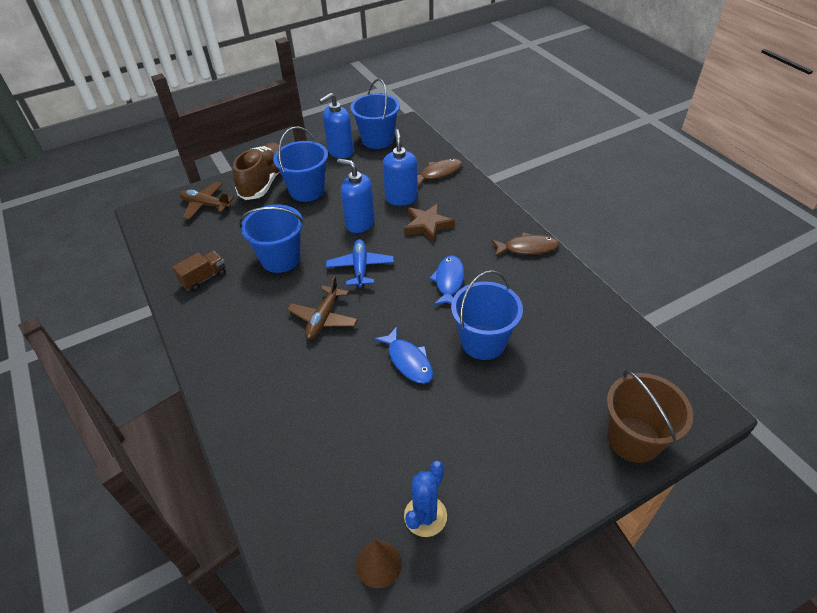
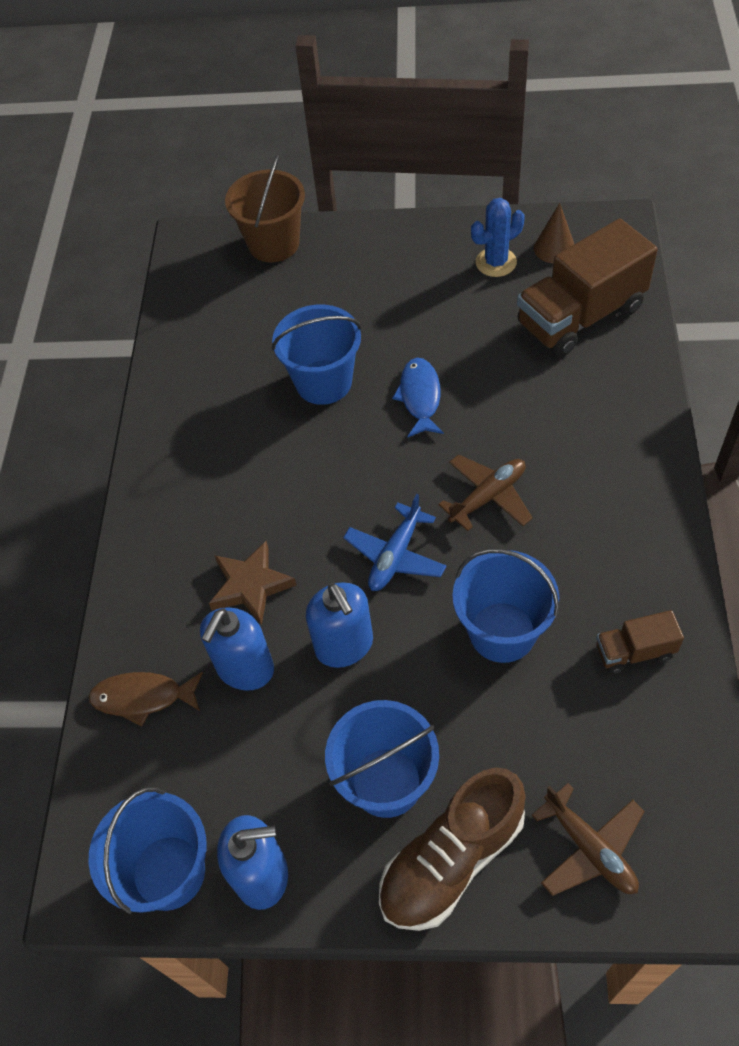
camera: 145 degrees left, 10 degrees up
blue fish [429,255,464,305] -> none
brown fish [491,232,559,257] -> none
none -> brown truck [517,219,658,357]

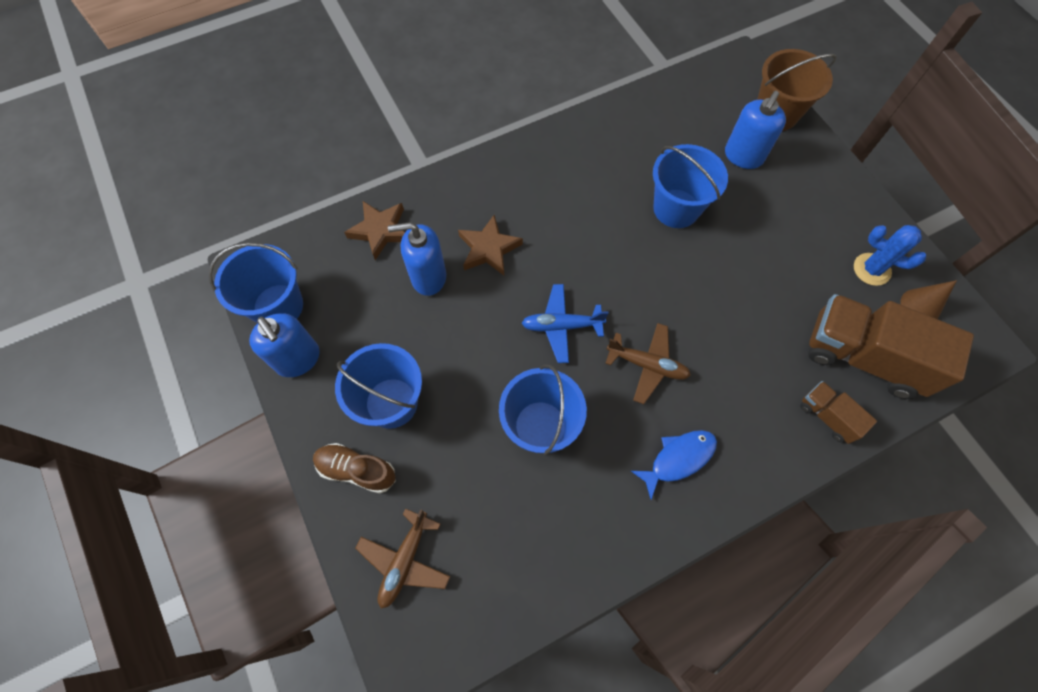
camera: 55 degrees right, 10 degrees up
brown fish [88,672,203,726] -> brown star [344,201,405,260]
blue soap dispenser [306,582,373,668] -> blue soap dispenser moved to [725,91,786,169]
brown shoe [379,768,526,931] -> brown shoe [313,443,396,493], size x0.65
blue fish [392,358,444,437] -> blue fish moved to [631,430,717,500]
brown truck [596,610,684,674] -> brown truck moved to [800,381,877,444]

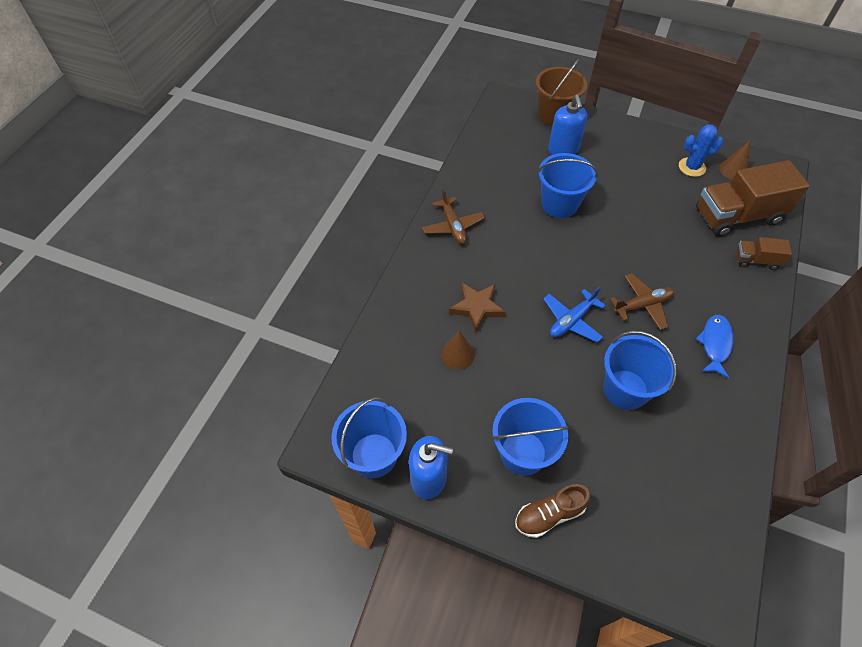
camera: 40 degrees left, 10 degrees down
brown star [344,201,405,260] -> none
brown plane [355,508,450,609] -> brown plane moved to [422,189,485,244]
blue soap dispenser [388,222,446,296] -> brown cone [441,330,475,370]

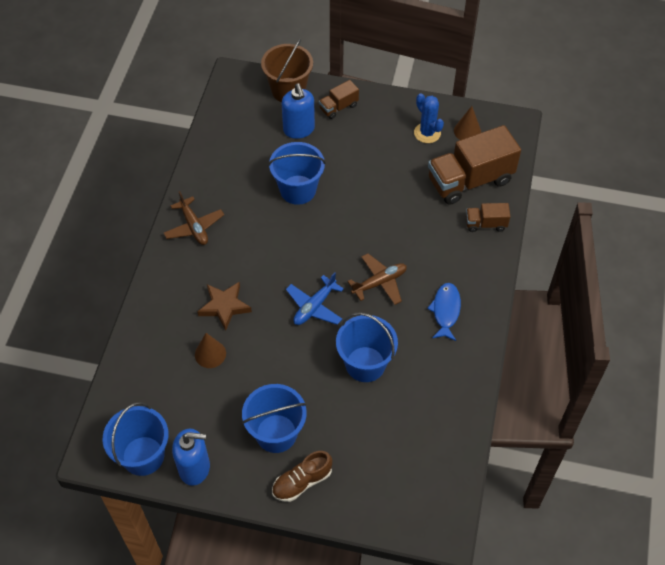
camera: 10 degrees left, 0 degrees up
blue cactus [679,124,723,177] -> blue cactus turned 75 degrees clockwise [414,93,444,143]
none -> brown truck [319,80,359,119]

